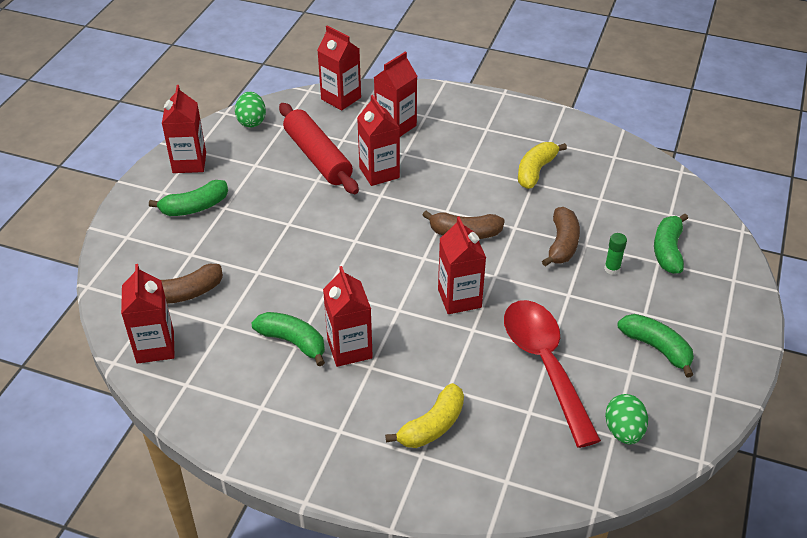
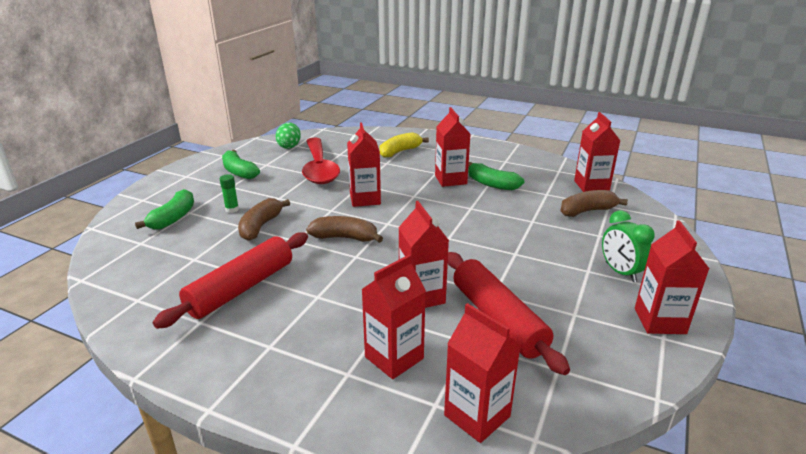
camera: 175 degrees left, 15 degrees down
green banana [149,180,228,216] -> green clock [602,211,654,282]
green egg [235,92,266,127] -> none
yellow banana [518,142,567,189] -> red rolling pin [153,232,308,329]

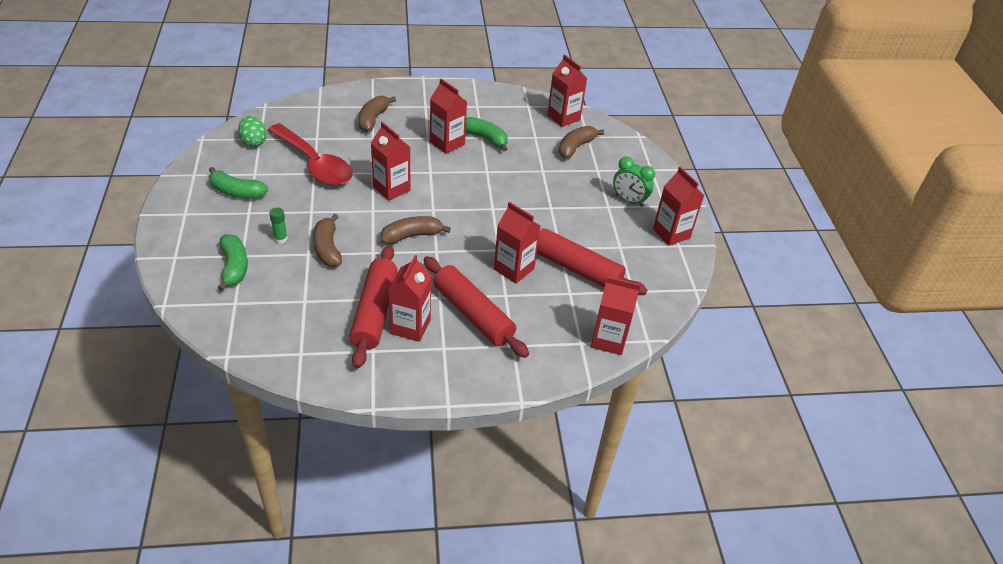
camera: 35 degrees left, 15 degrees up
red carton [361,254,426,379] -> red carton moved to [388,255,431,342]
yellow banana [380,132,429,158] -> brown banana [358,96,396,132]
green banana [468,162,524,190] -> green banana turned 150 degrees counterclockwise [466,117,508,151]
none -> red rolling pin [424,256,529,358]

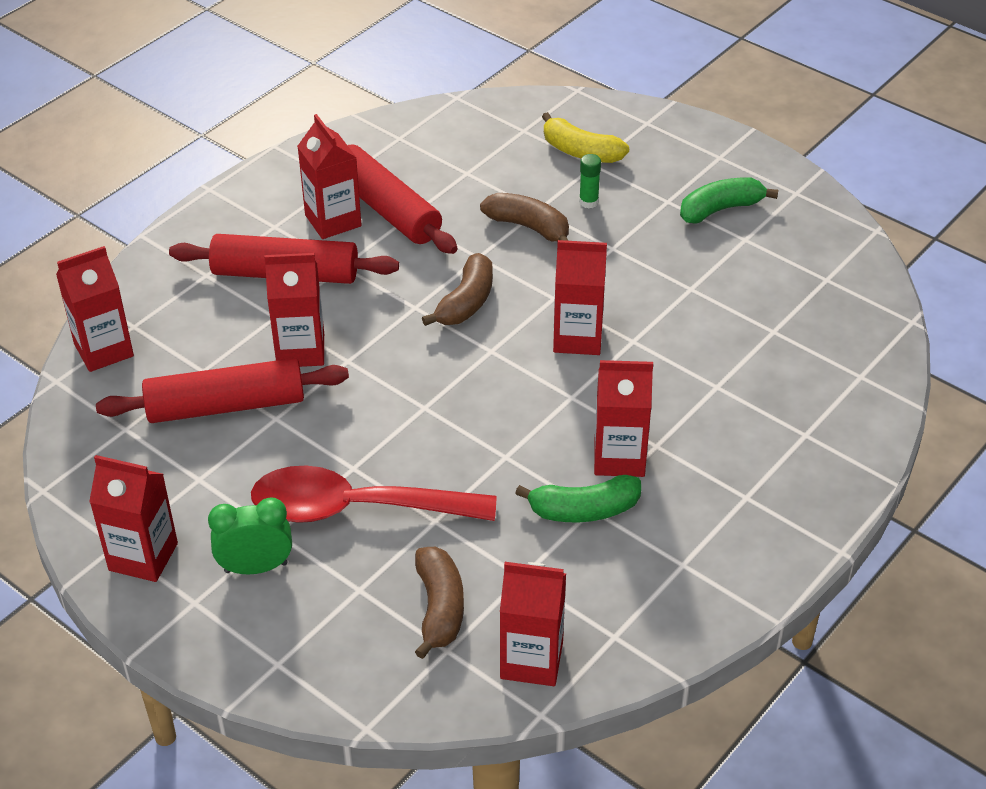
camera: 140 degrees right, 0 degrees up
green banana [217,234,248,291] -> yellow banana [542,112,629,163]
green egg [238,116,267,147] -> none
red spoon [268,123,352,186] -> red spoon moved to [251,466,496,523]
brown banana [358,96,396,132] -> none

